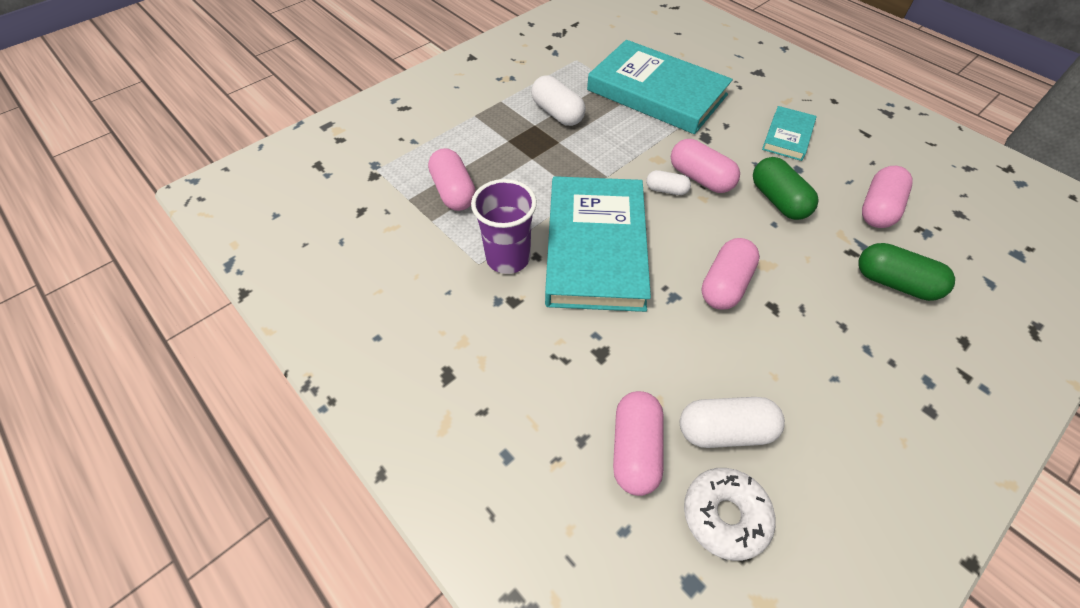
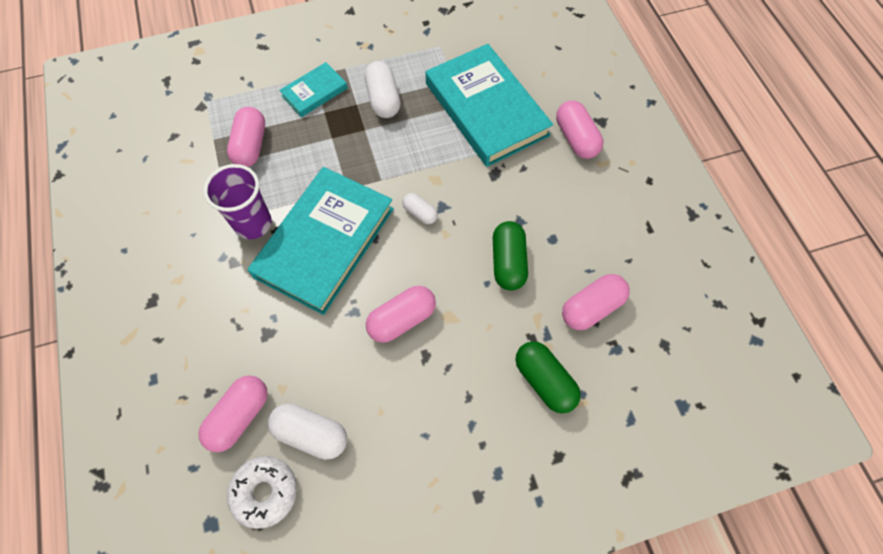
camera: 25 degrees right, 10 degrees up
pink capsule [671,139,740,193] -> pink capsule moved to [556,100,603,159]
turquoise book [762,106,817,161] -> turquoise book moved to [279,62,348,117]

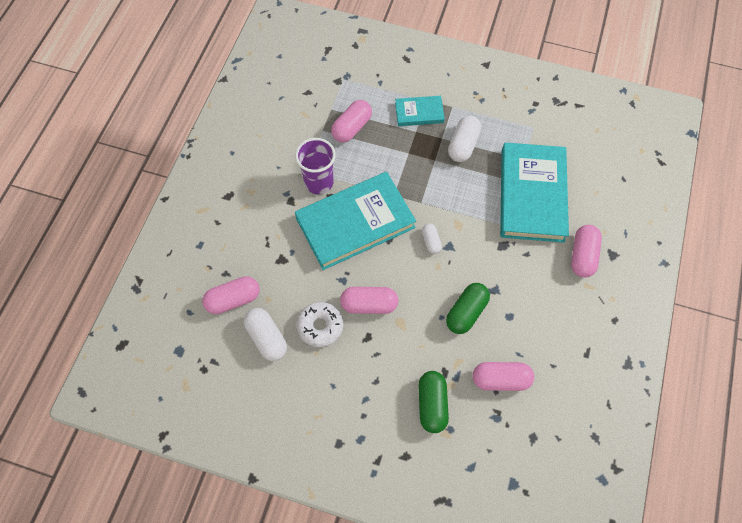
camera: 35 degrees right, 0 degrees up
white donut [227,456,297,529] -> white donut moved to [296,302,343,347]

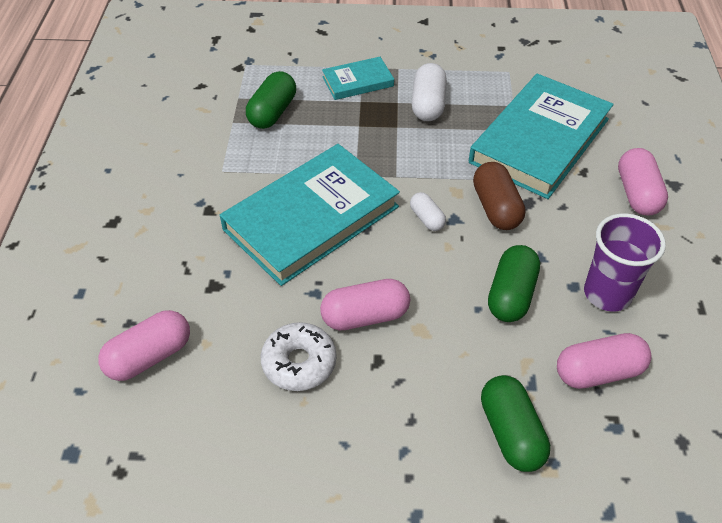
camera: 15 degrees left, 15 degrees down
white capsule [244,308,287,361] -> none
purple cup [295,138,336,194] -> purple cup moved to [584,213,666,311]
pink capsule [331,100,372,143] -> green capsule [246,71,296,129]
turquoise book [500,143,569,243] -> turquoise book turned 45 degrees clockwise [469,74,614,199]
none -> brown capsule [473,162,525,230]

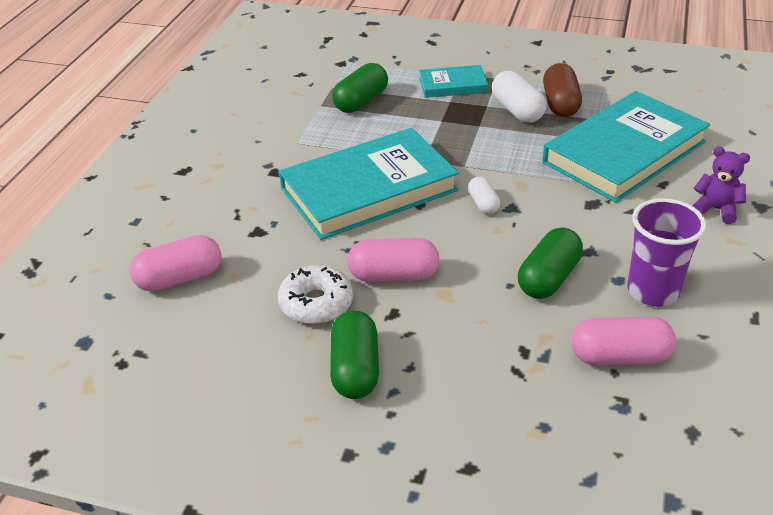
camera: 15 degrees right, 10 degrees down
white capsule [412,63,447,121] -> white capsule turned 45 degrees counterclockwise [492,71,547,123]
brown capsule [473,162,525,230] -> brown capsule moved to [543,63,582,117]
green capsule [481,375,550,472] -> green capsule moved to [330,310,379,399]
pink capsule [618,148,668,216] -> purple teddy bear [692,147,750,224]

